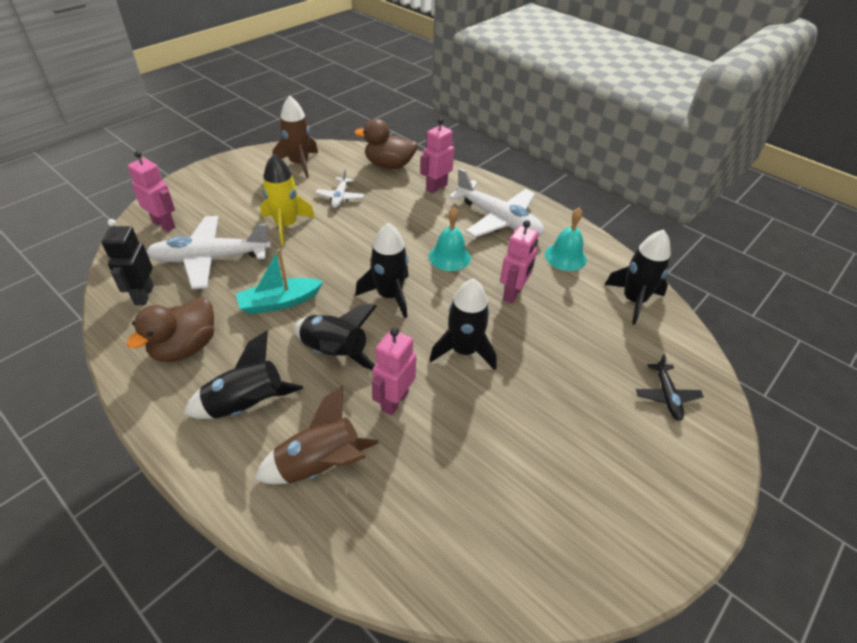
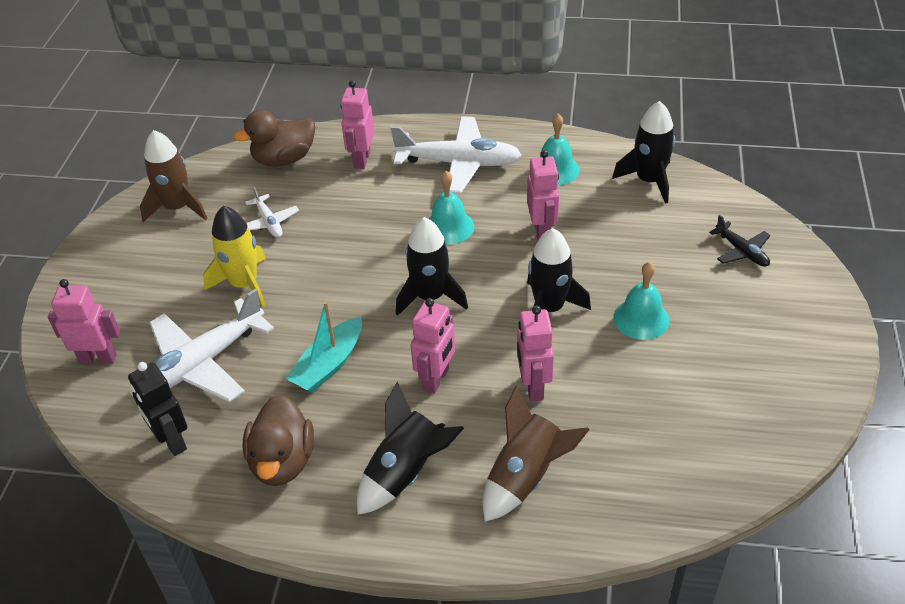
camera: 30 degrees left, 0 degrees up
black rocket [294,304,377,370] -> pink robot [411,298,455,394]
none -> turquoise bell [613,262,669,340]

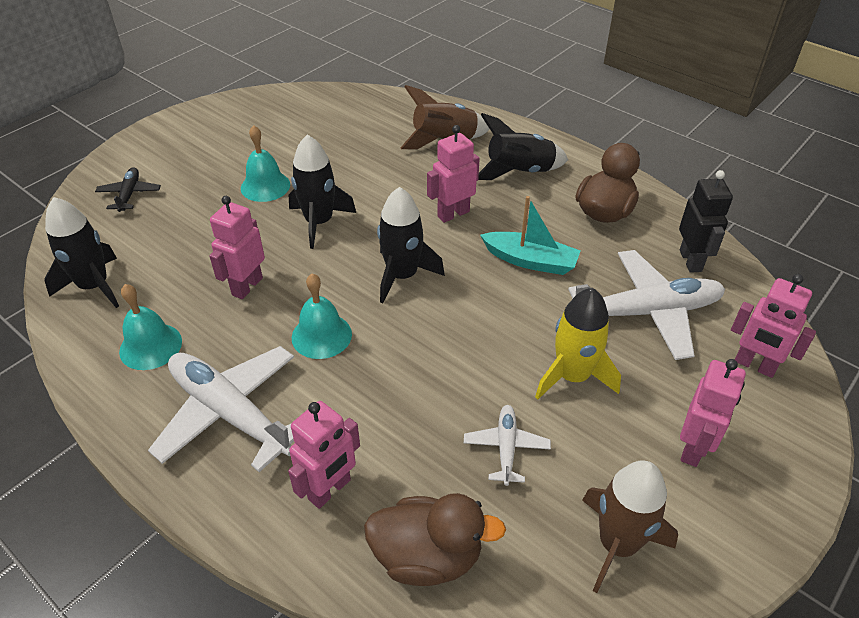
camera: 150 degrees left, 0 degrees up
turquoise boat [285,301,362,393] -> turquoise boat turned 45 degrees clockwise [480,196,580,275]
pink robot [517,305,554,402] -> pink robot moved to [680,359,746,467]

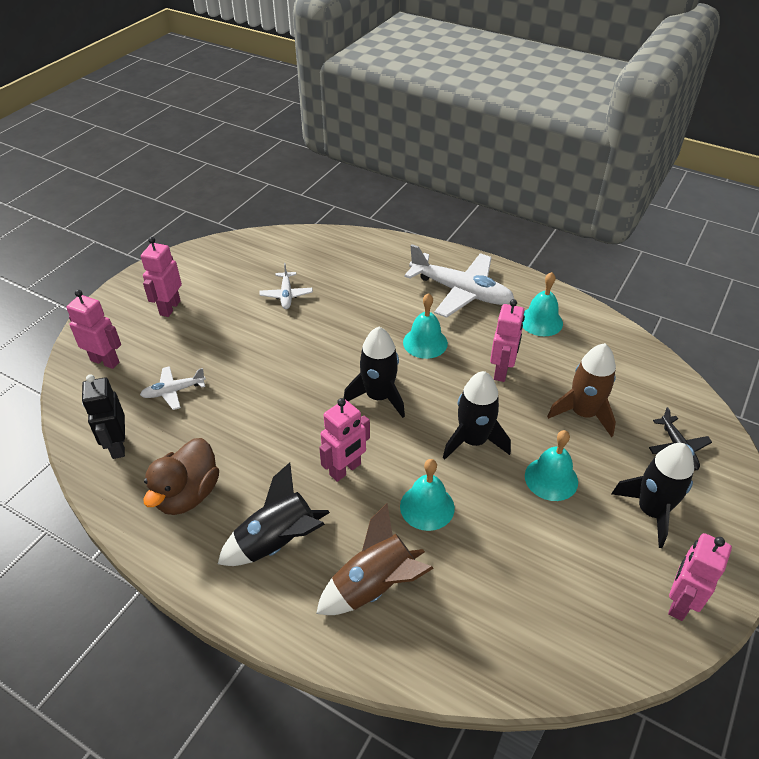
camera: 170 degrees right, 0 degrees up
black rocket [44,197,119,308] -> black rocket moved to [611,443,694,548]
pink robot [288,401,360,509] -> pink robot moved to [668,533,732,621]
brown duck [364,493,506,586] -> none
turquoise boat [480,196,580,275] -> none
yellow rocket [535,288,621,400] -> none
white plane [568,250,725,360] -> white plane [140,366,206,410], size x0.50
brown rocket [582,460,678,593] -> brown rocket moved to [547,343,616,437]
none -> turquoise bell [400,459,455,531]

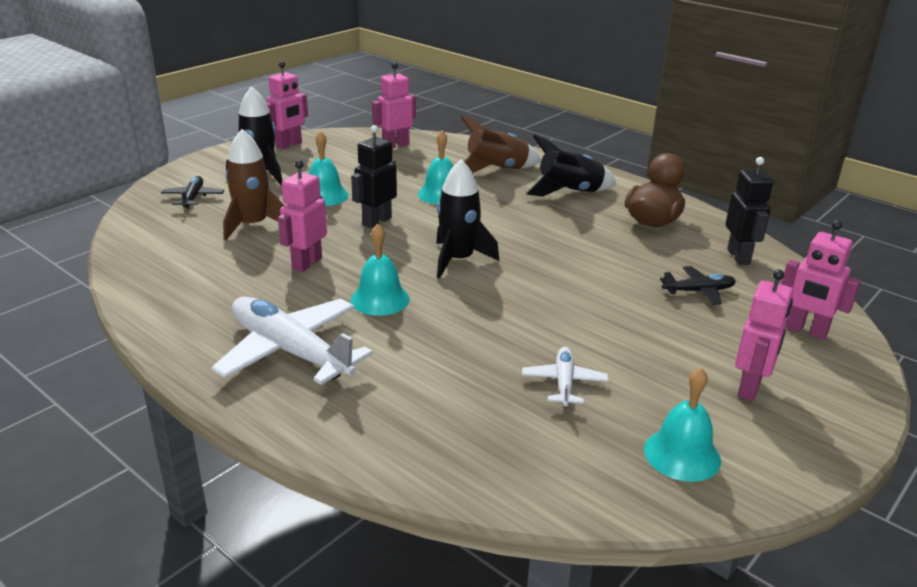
camera: 170 degrees left, 15 degrees down
white plane [140,366,206,410] -> black plane [660,266,736,305]
pink robot [319,398,370,482] -> pink robot moved to [372,62,416,148]
black rocket [443,371,511,460] -> black robot [351,125,397,228]
turquoise bell [523,272,563,336] -> turquoise bell moved to [644,367,721,482]

